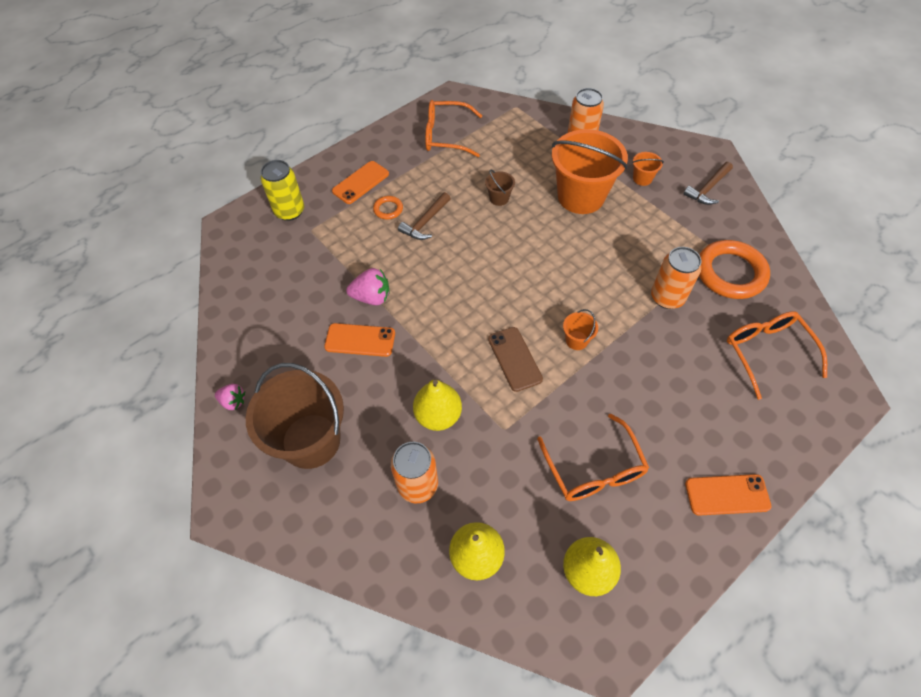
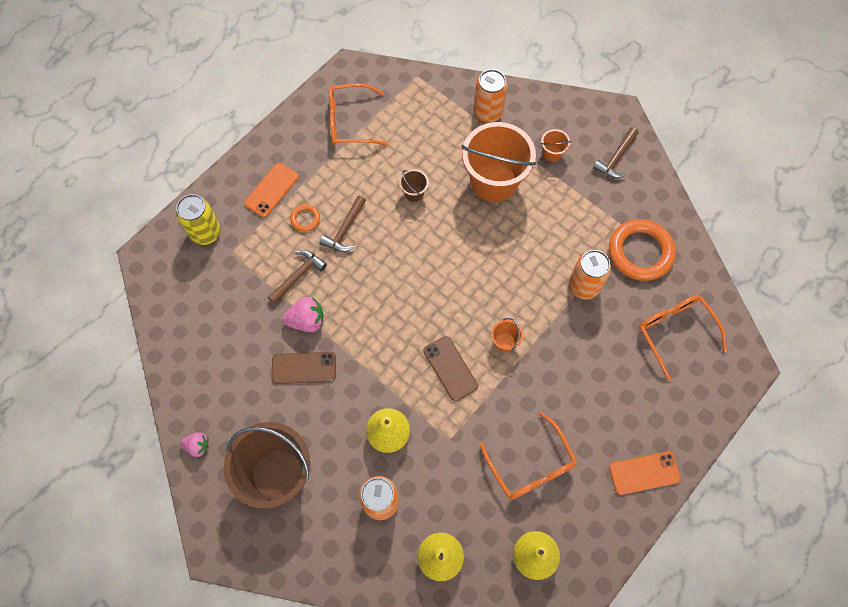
camera: 10 degrees left, 10 degrees up
orange phone [324,323,395,357] -> brown phone [272,352,336,384]
none -> brown hammer [268,250,327,304]

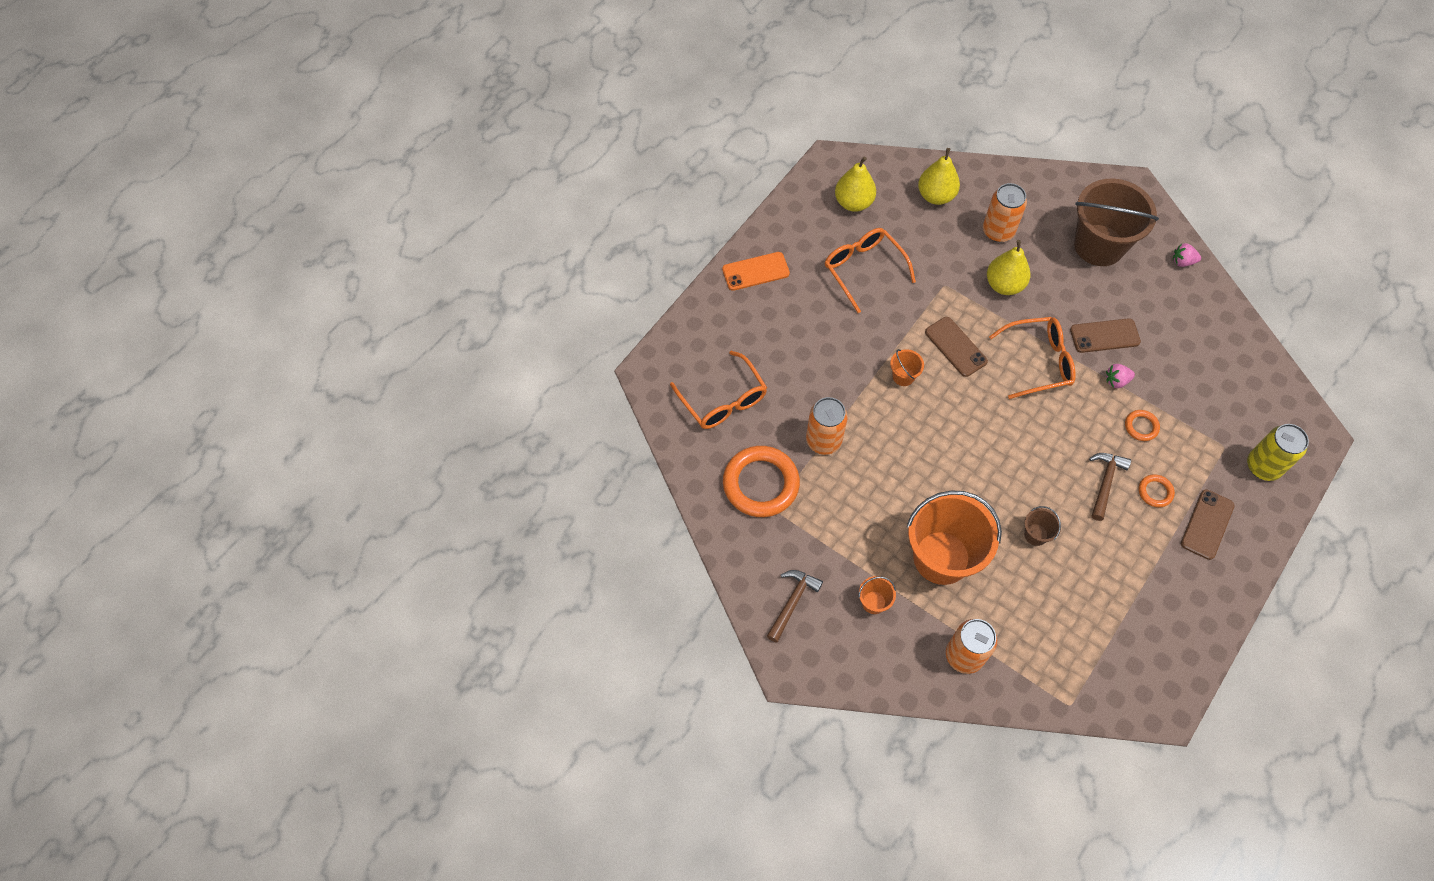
camera: 175 degrees right, 5 degrees down
orange phone [244,163,299,217] -> brown phone [1181,489,1235,560]
brown hammer [268,250,327,304] -> orange ring [1125,410,1160,441]
pink strawberry [282,297,324,332] -> pink strawberry [1106,364,1135,388], size x0.65
orange glasses [329,83,388,146] -> orange glasses moved to [989,317,1076,399]

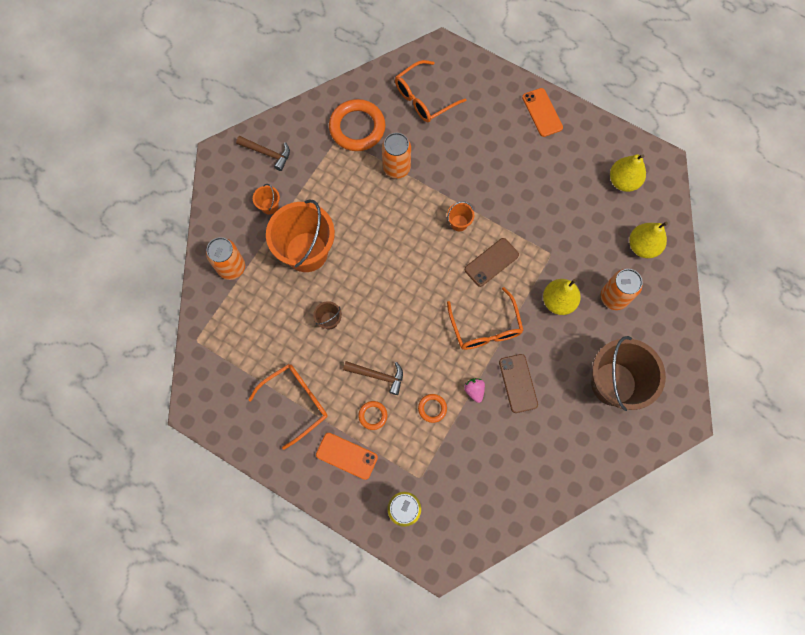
camera: 85 degrees right, 10 degrees up
orange glasses [825,228,916,313] -> orange glasses moved to [248,364,328,450]
pink strawberry [1173,243,1201,267] -> none
brown phone [1181,489,1235,560] -> orange phone [316,433,378,480]

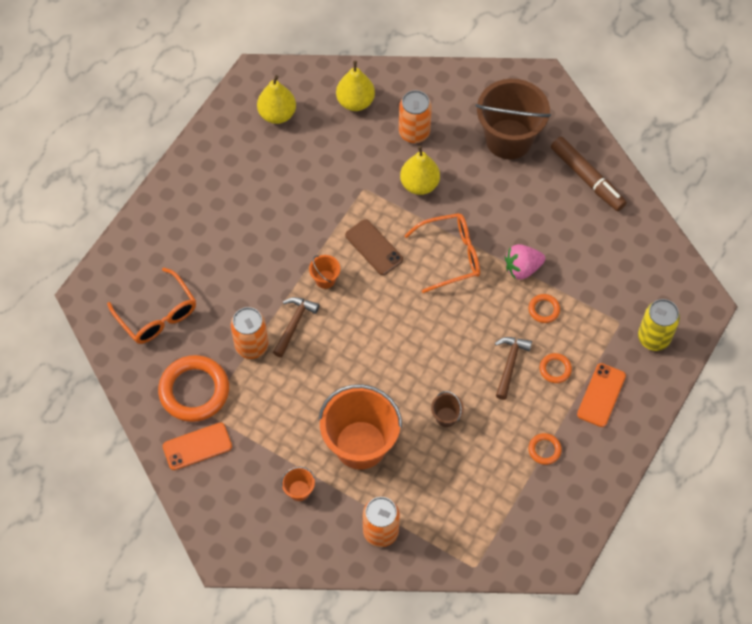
camera: 90 degrees left, 10 degrees down
brown hammer [236,136,290,171] -> brown hammer moved to [273,297,319,357]
orange glasses [248,364,328,450] -> orange ring [529,433,562,465]
pink strawberry [464,378,485,403] -> pink strawberry [505,244,545,279], size x1.54
brown phone [499,354,538,413] -> none
orange phone [522,88,563,137] -> orange phone moved to [163,422,232,470]
none -> brown marker [551,137,627,211]

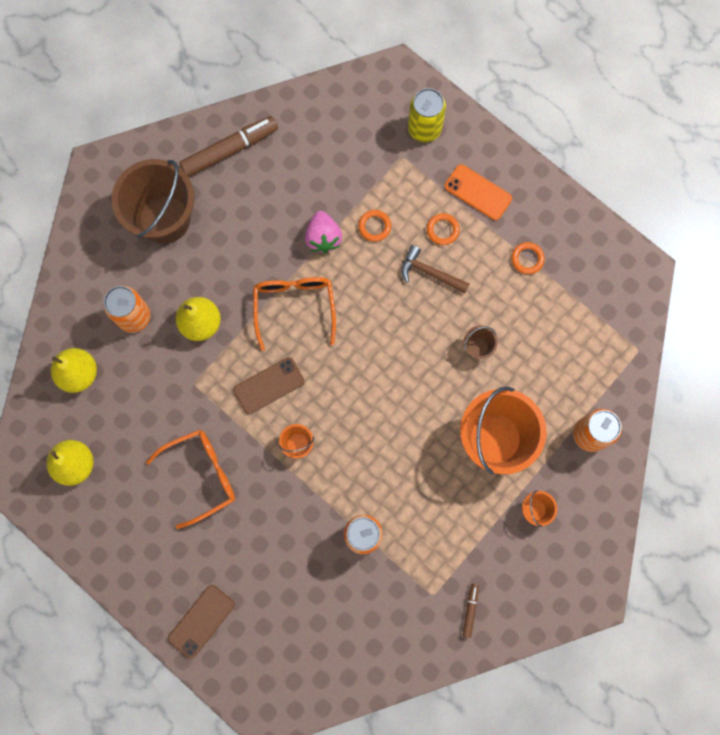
camera: 80 degrees left, 15 degrees up
orange glasses [107,267,196,344] -> orange glasses moved to [146,429,235,529]
orange ring [158,355,229,422] -> none
orange phone [163,422,232,470] -> brown marker [462,584,479,638]
brown hammer [273,297,319,357] -> none
none -> brown phone [168,585,235,659]

